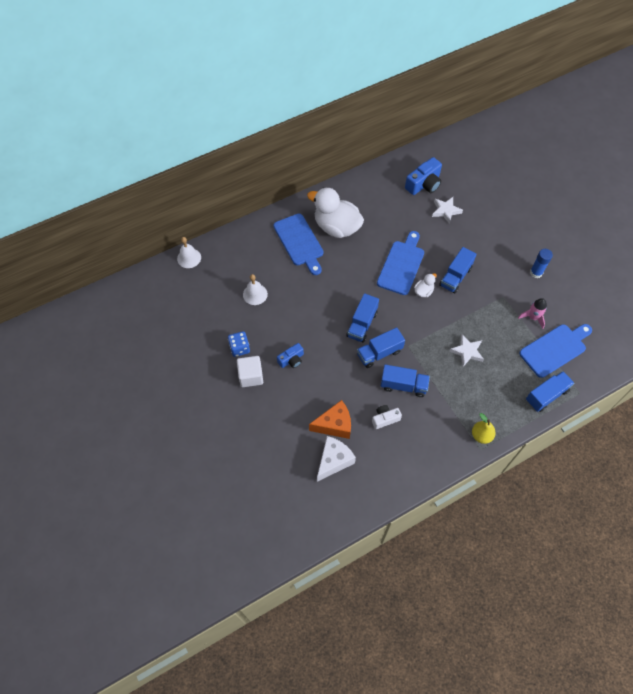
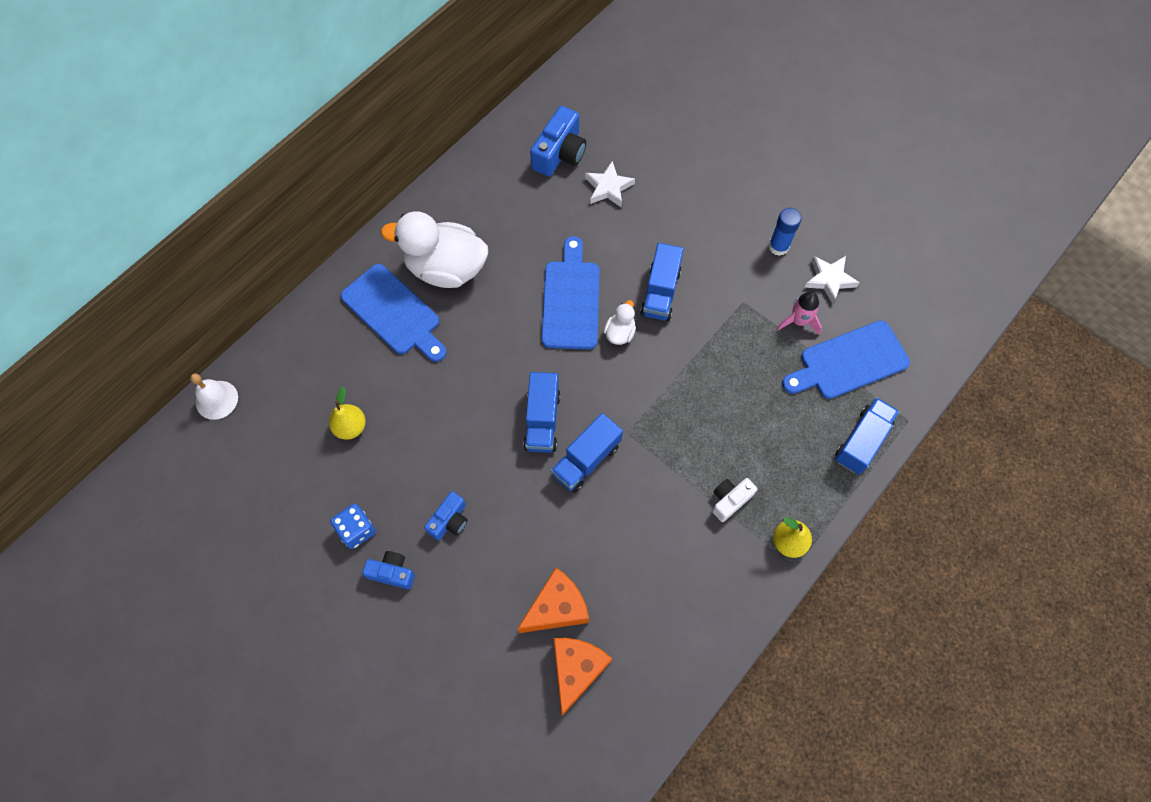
camera: 20 degrees left, 5 degrees up
white cube [237,356,263,387] -> blue camera [362,551,415,589]
white bell [243,274,268,305] -> yellow pear [329,387,366,440]
white cheese [317,436,356,482] -> orange cheese [553,638,612,716]
white camera [372,405,402,429] -> white camera moved to [712,478,757,522]
blue truck [381,364,430,397] -> none
white star [449,335,484,367] -> white star moved to [804,256,859,304]
blue cutting board [519,324,592,378] -> blue cutting board turned 150 degrees counterclockwise [782,321,910,399]

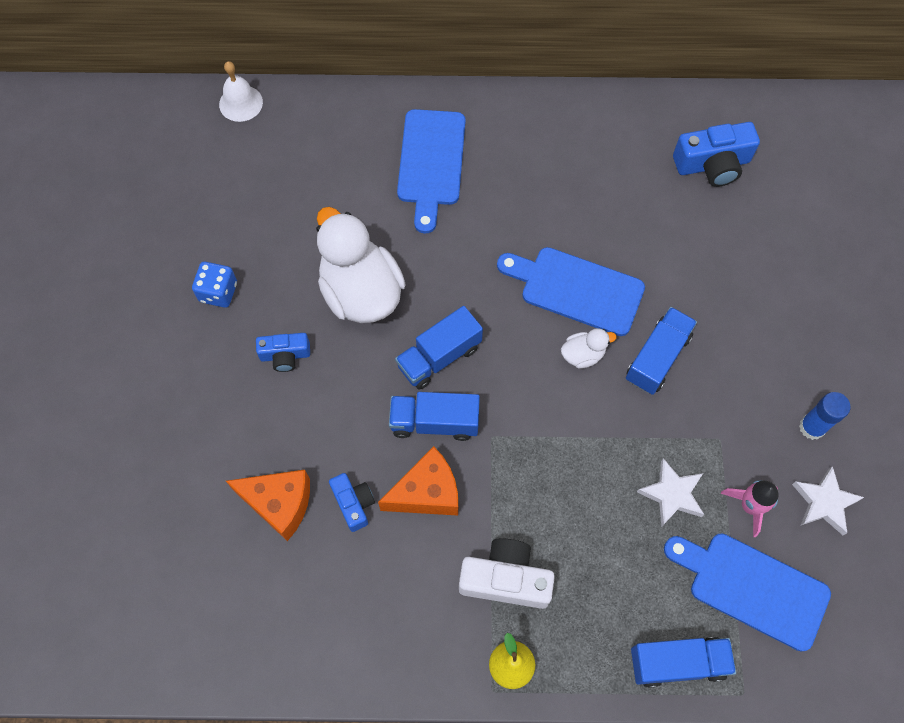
camera: 50 degrees right, 0 degrees up
yellow pear [329,387,366,440] -> none
blue camera [362,551,415,589] -> blue camera moved to [329,473,375,532]
white duck [381,211,488,288] -> white duck moved to [316,207,406,323]
blue cutting board [541,236,600,349] -> blue cutting board turned 120 degrees counterclockwise [497,247,645,336]
orange cheese [553,638,612,716] -> orange cheese moved to [378,446,458,516]
white star [585,161,635,208] -> white star moved to [637,458,704,527]
blue truck [640,243,684,321] -> blue truck turned 150 degrees clockwise [626,307,697,395]
white camera [712,478,757,522] -> white camera [459,538,555,609], size x1.63

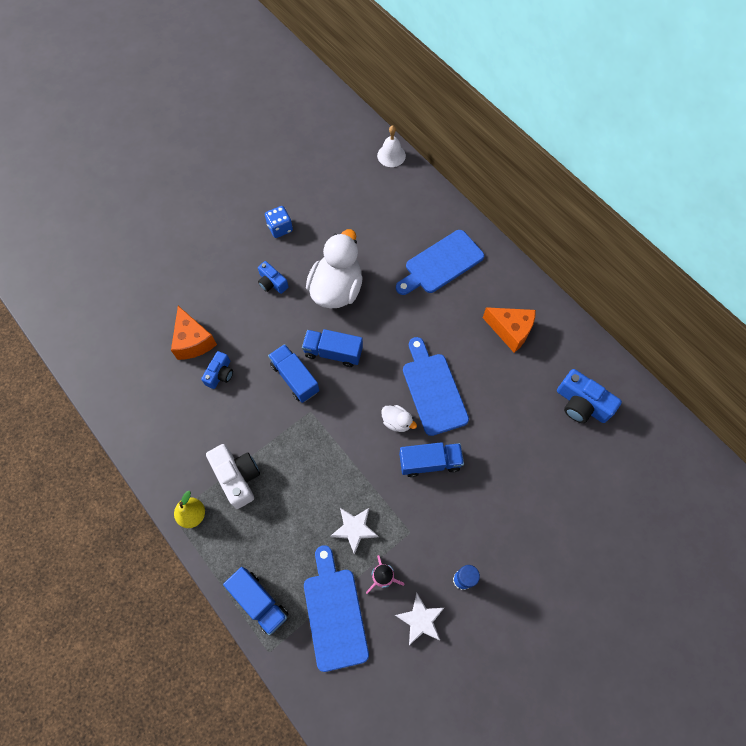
camera: 50 degrees right, 0 degrees up
orange cheese [378,446,458,516] -> orange cheese moved to [483,307,536,353]

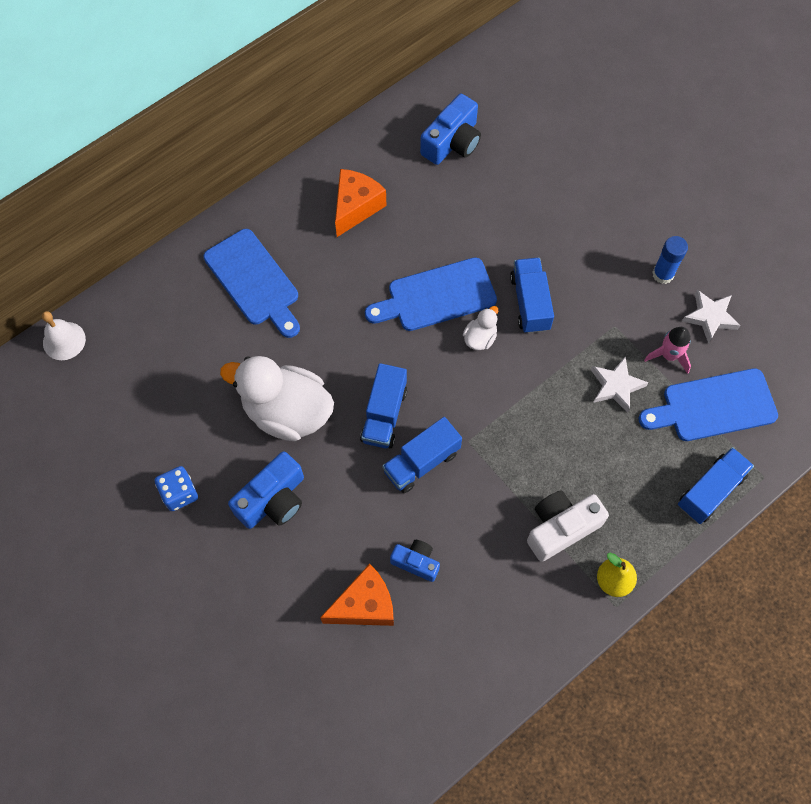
camera: 90 degrees left, 0 degrees up
blue camera [258,261,289,294] -> blue camera [228,451,304,529], size x1.63

